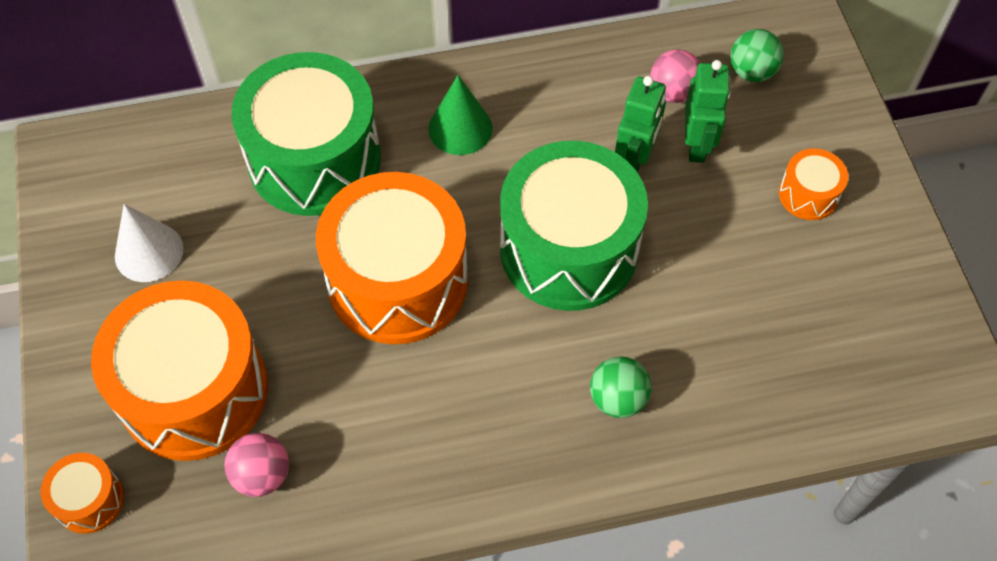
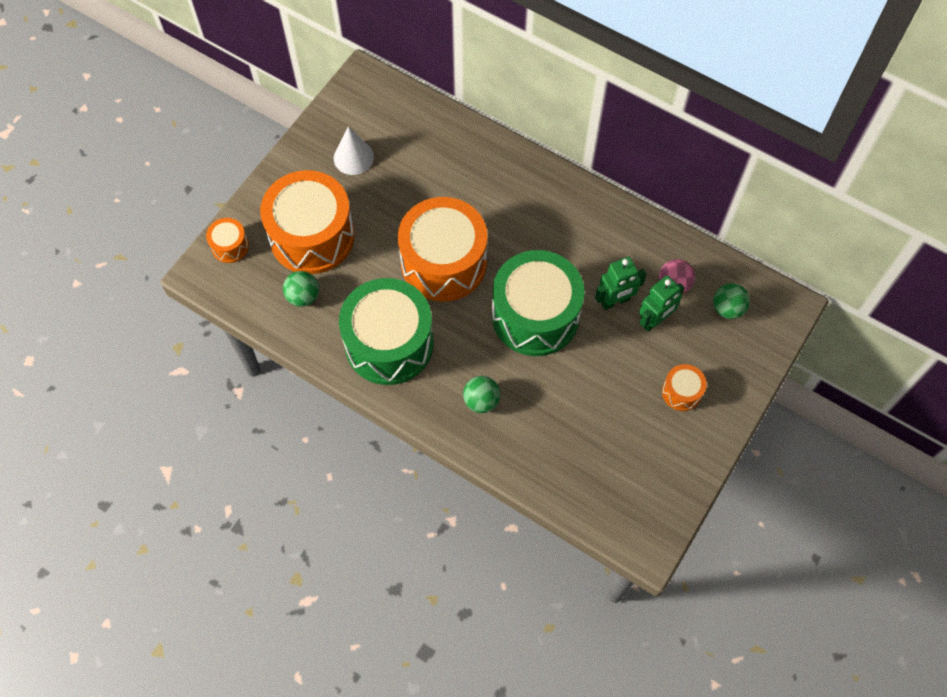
camera: 45 degrees right, 5 degrees up
pink ball [224,433,289,497] -> green ball [283,271,319,307]
green drum [231,52,381,216] -> green drum moved to [339,278,434,385]
green cone [428,75,493,155] -> none

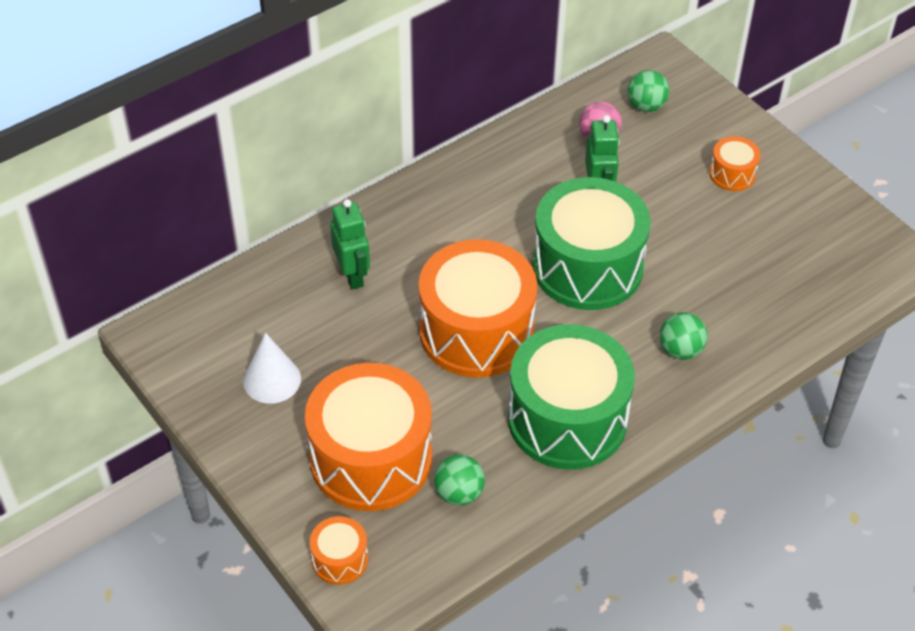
camera: 70 degrees left, 15 degrees down
green robot [639,276,685,332] -> green robot moved to [330,199,370,290]

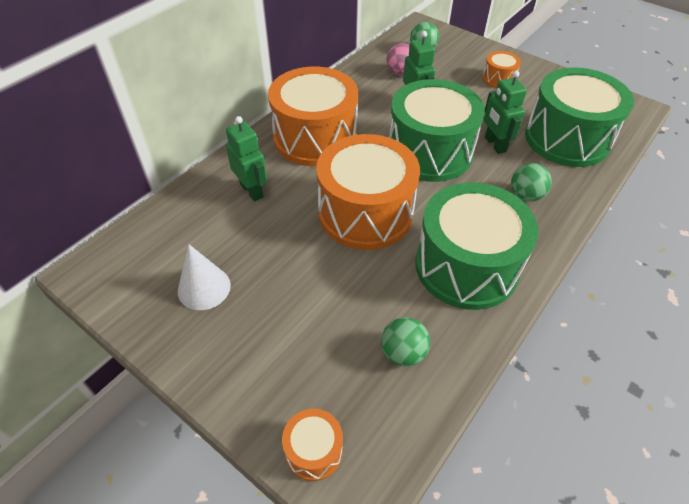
camera: 15 degrees left, 0 degrees up
orange drum [305,363,432,511] -> orange drum moved to [268,67,358,166]
none -> green robot [484,71,527,154]
none -> green drum [525,67,634,167]

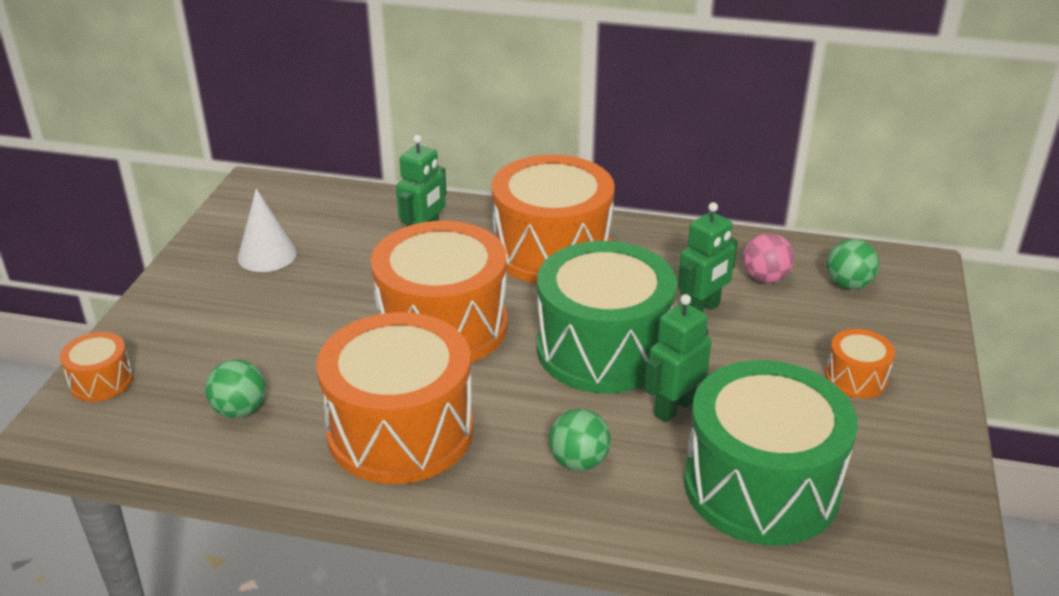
camera: 65 degrees right, 15 degrees down
green drum [415,182,538,310] -> orange drum [317,312,473,484]

